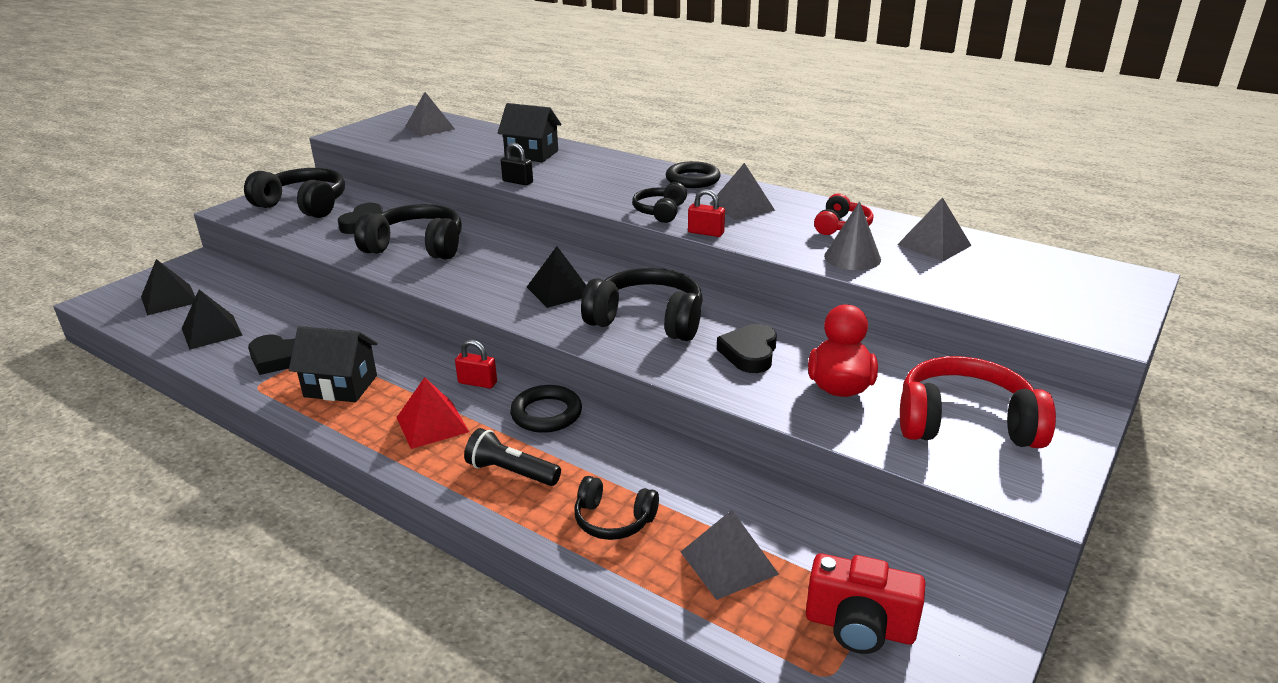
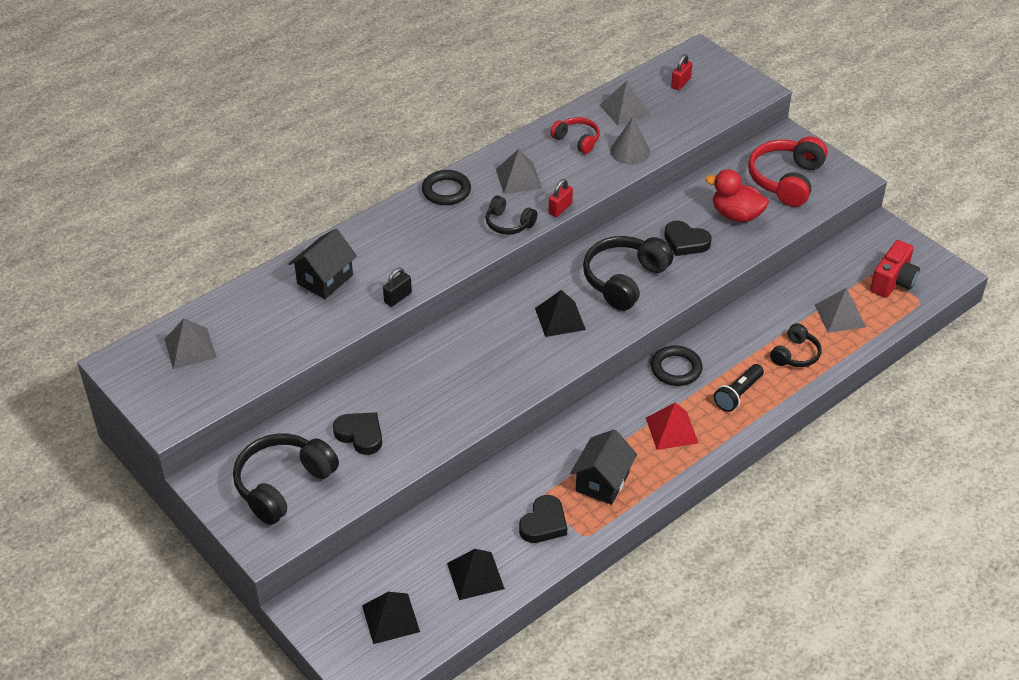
camera: 75 degrees left, 15 degrees up
black headphones [354,204,462,260] -> none
red padlock [455,340,497,389] -> red padlock moved to [671,54,692,90]

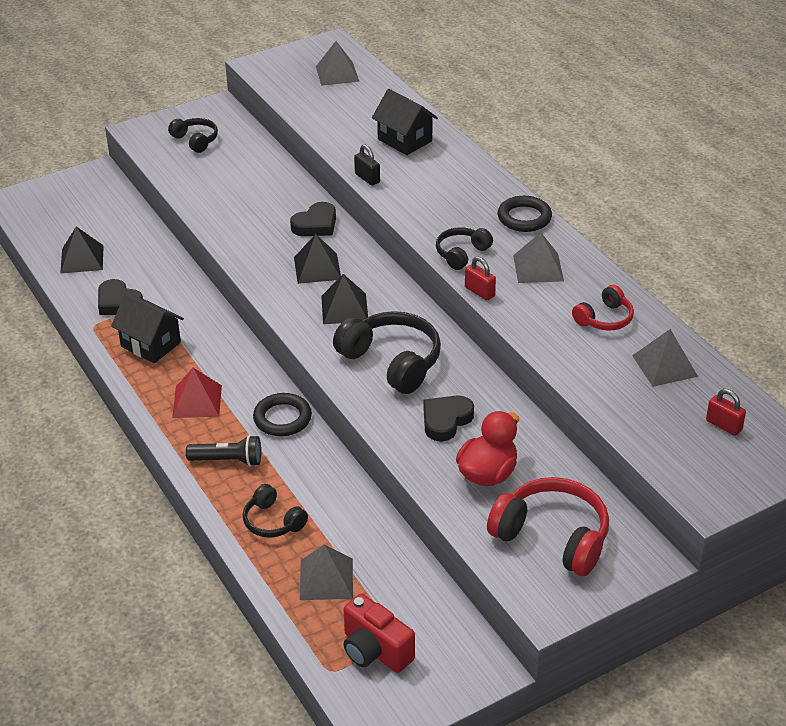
camera: 100 degrees right, 5 degrees down
black headphones [233,433,339,525] -> black headphones [168,118,218,153], size x0.56
black heart [333,412,382,455] -> black heart moved to [290,202,336,236]
black pyramid [362,592,420,644] -> black pyramid moved to [294,234,341,284]
grey cone [610,117,650,165] -> none
black flashlight [714,364,764,412] -> black flashlight turned 135 degrees clockwise [186,435,261,466]

